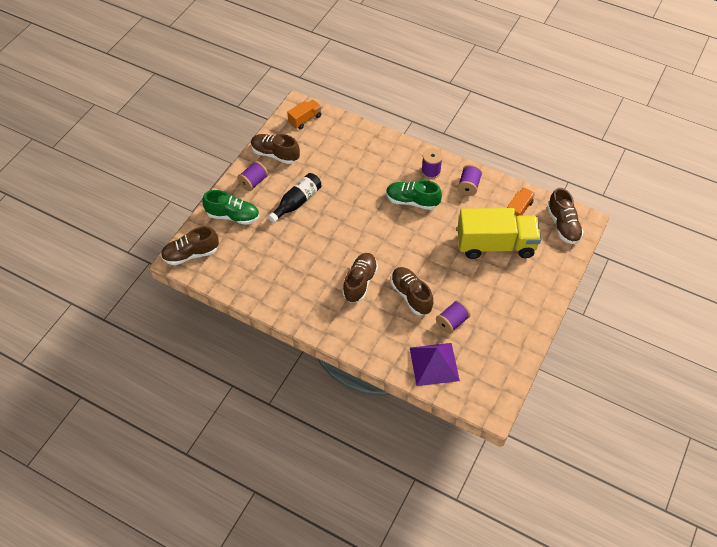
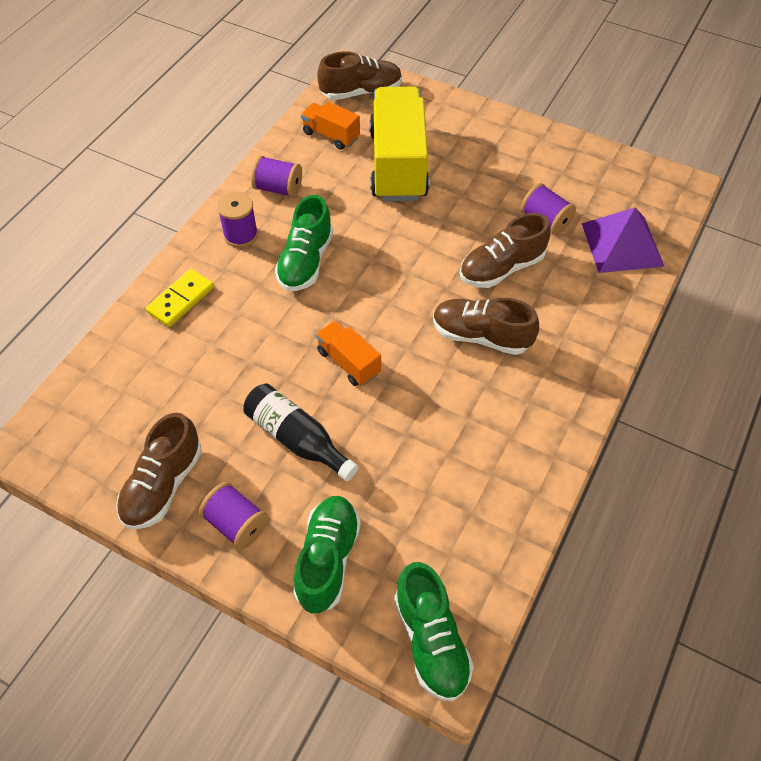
camera: 90 degrees left, 0 degrees up
brown shoe [161,227,219,265] -> green shoe [394,562,474,701]
orange truck [287,100,322,129] -> orange truck moved to [316,320,381,386]
none -> yellow domino [146,269,214,327]

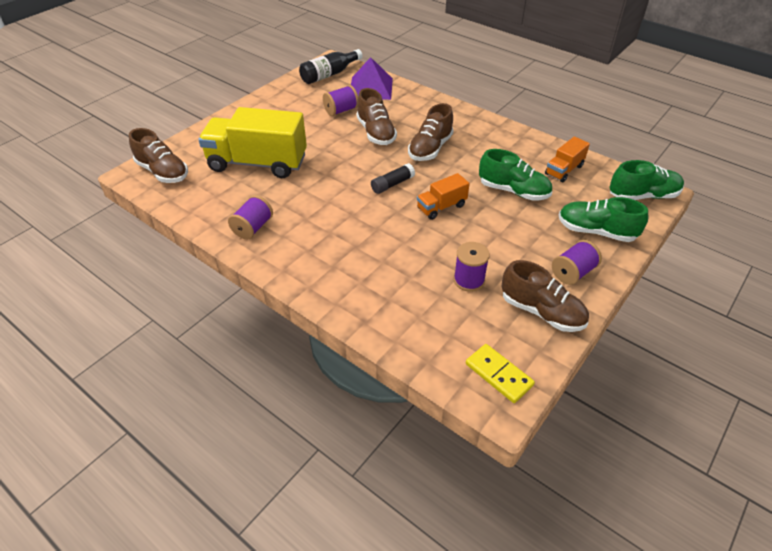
camera: 80 degrees left, 10 degrees down
yellow domino [146,269,214,327] -> yellow domino moved to [466,344,535,403]
purple spool [217,192,258,247] -> purple spool moved to [454,242,490,292]
black bottle [244,384,358,481] -> black bottle moved to [299,49,363,84]
green shoe [275,195,333,291] -> green shoe moved to [479,149,552,201]
orange truck [301,102,360,150] -> orange truck moved to [545,136,590,182]
brown shoe [317,51,402,100] -> brown shoe turned 135 degrees clockwise [129,128,188,183]
none -> black glue stick [371,163,415,194]

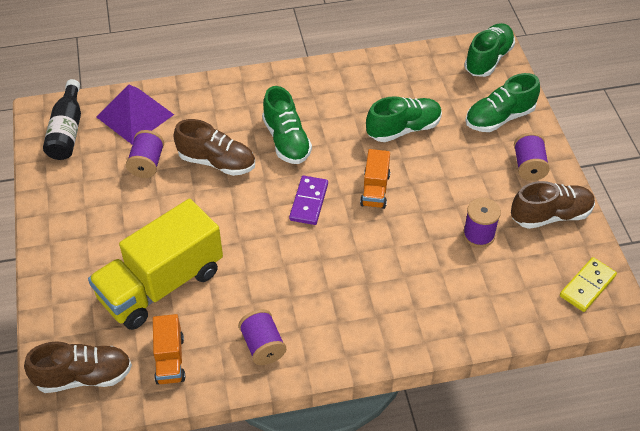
camera: 50 degrees left, 5 degrees up
black glue stick [371,163,415,194] -> purple domino [289,176,328,225]
brown shoe [408,103,454,161] -> green shoe [262,86,312,164]
yellow domino [466,344,535,403] -> yellow domino turned 45 degrees counterclockwise [560,257,617,312]
orange truck [545,136,590,182] -> orange truck moved to [153,314,185,385]

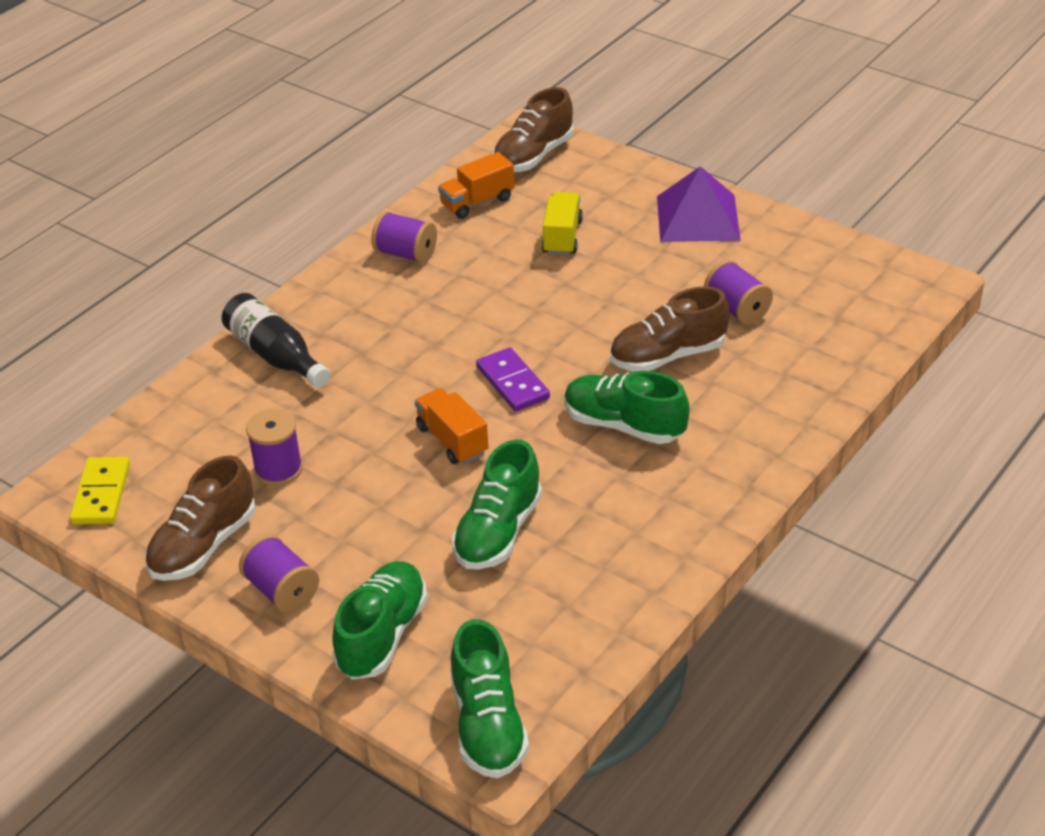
camera: 140 degrees right, 10 degrees down
black bottle [43,79,81,160] -> black bottle moved to [222,293,330,388]
yellow truck [88,199,223,330] -> yellow truck [542,192,583,255], size x0.48
purple pyramid [96,84,174,145] -> purple pyramid moved to [657,166,741,242]
orange truck [153,314,185,385] -> orange truck turned 75 degrees counterclockwise [438,152,514,219]

